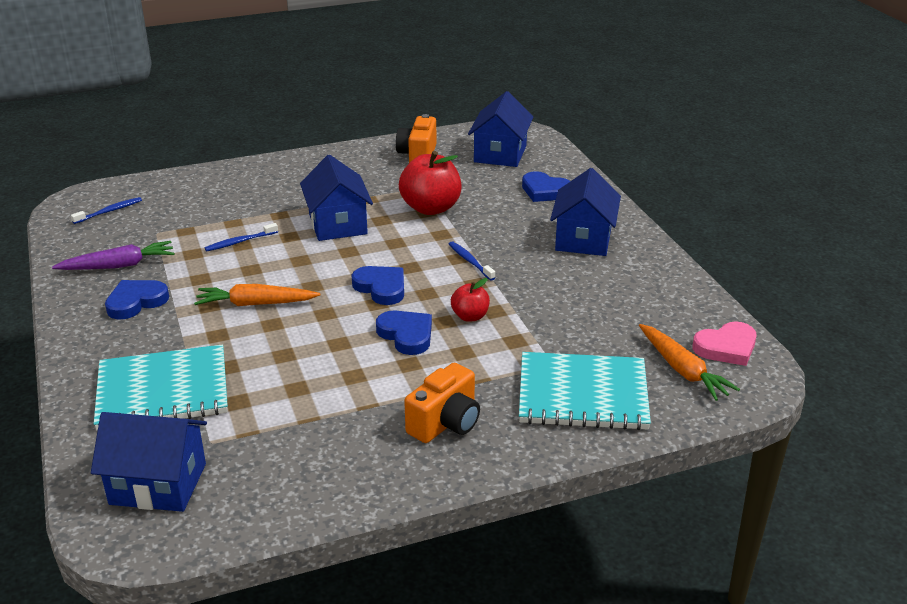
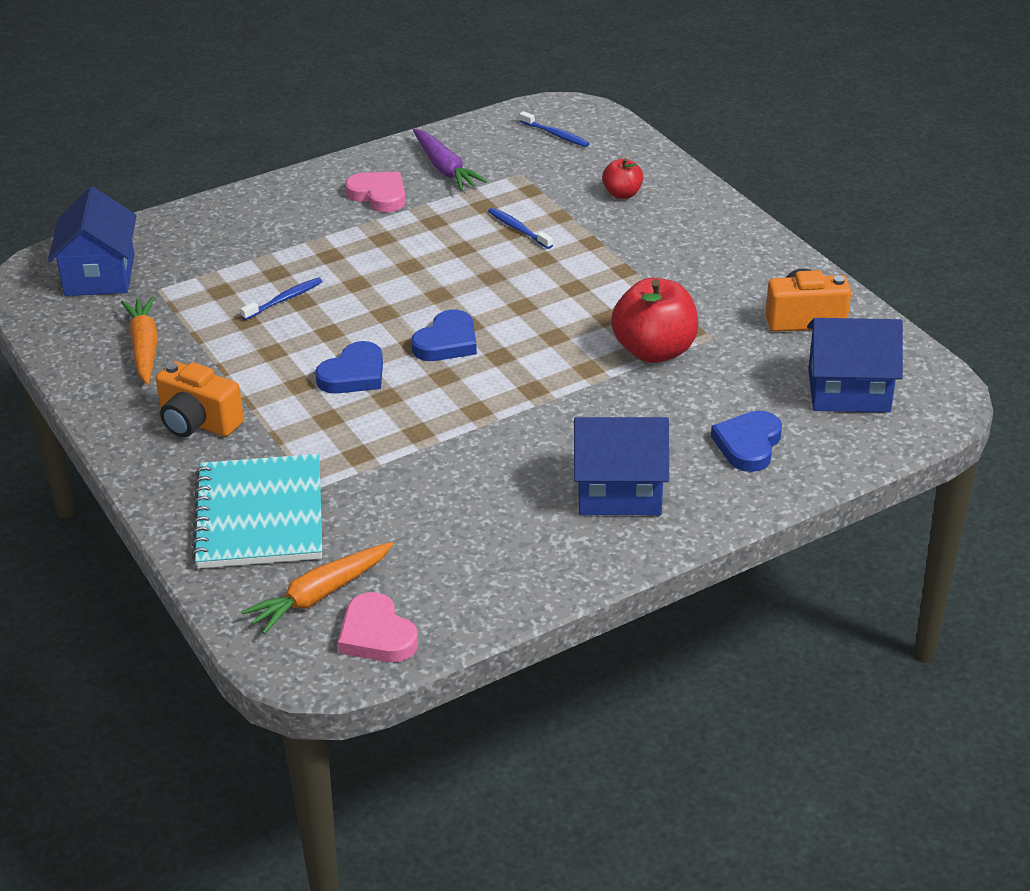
camera: 80 degrees right, 5 degrees up
turquoise notebook [94,344,228,430] -> none
blue heart [105,280,169,320] -> pink heart [345,172,405,212]
orange carrot [194,284,320,306] -> orange carrot moved to [121,297,158,385]
blue house [300,155,373,241] -> none
blue toothbrush [449,241,495,281] -> blue toothbrush moved to [240,277,323,320]
red apple [451,278,490,322] -> red apple moved to [602,158,643,199]

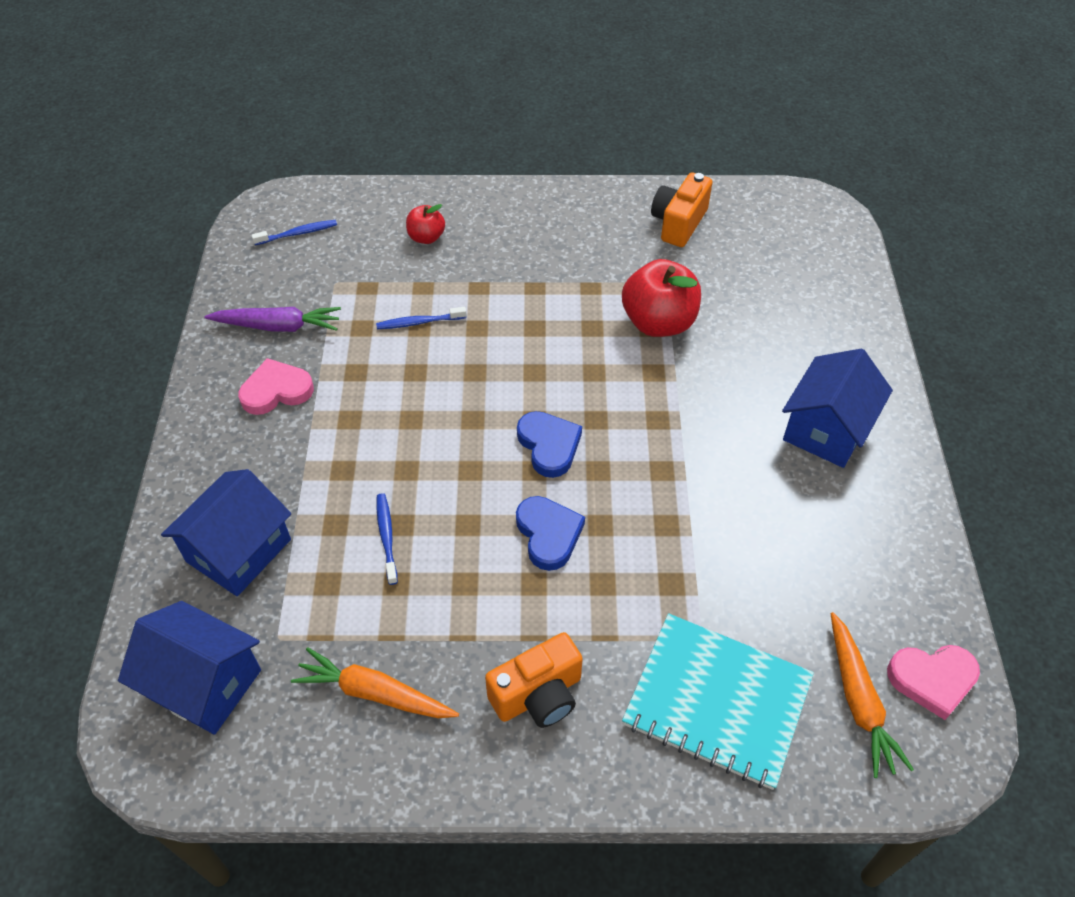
camera: 60 degrees left, 15 degrees up
blue heart [711,411,782,472] -> none
blue house [807,318,903,413] -> blue house moved to [161,469,291,596]

